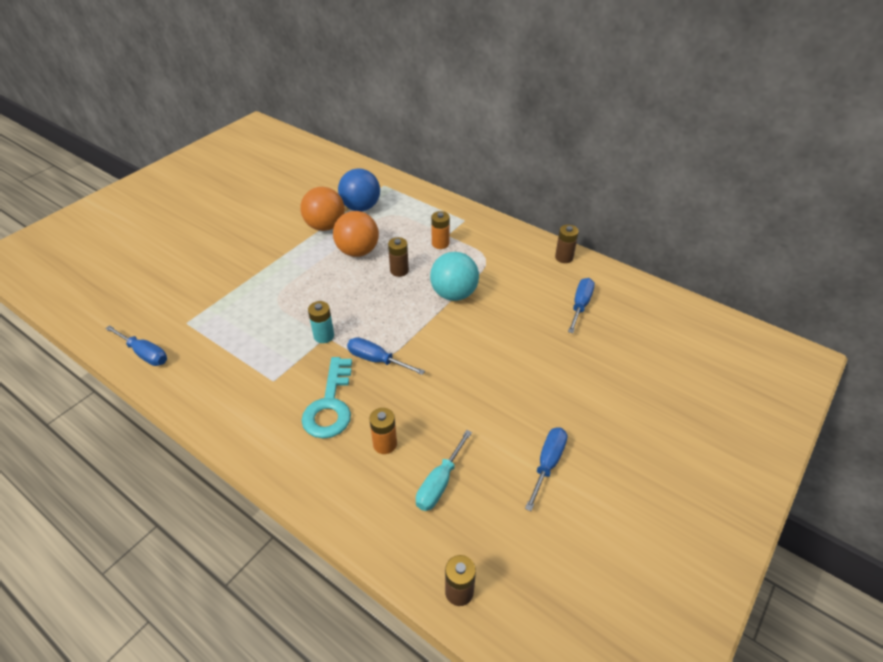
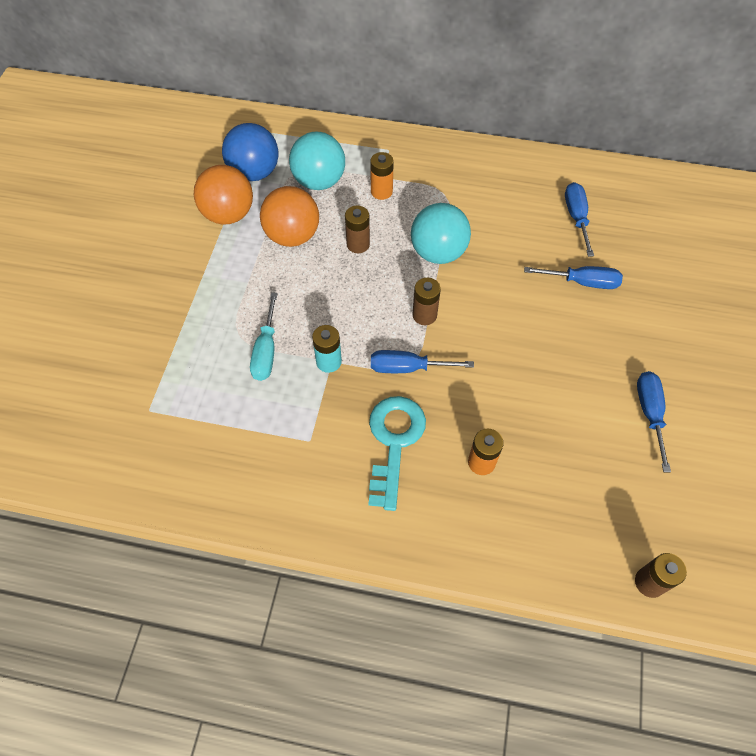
camera: 25 degrees left, 15 degrees up
blue screwdriver [105,325,167,366] -> blue screwdriver moved to [524,266,623,289]
turquoise key [301,357,352,439] -> turquoise key turned 150 degrees counterclockwise [369,396,426,511]
turquoise screwdriver [416,430,472,511] -> turquoise screwdriver moved to [250,292,278,381]
brown battery [555,225,579,263] -> brown battery moved to [413,278,441,325]
none -> turquoise ball [289,131,345,190]

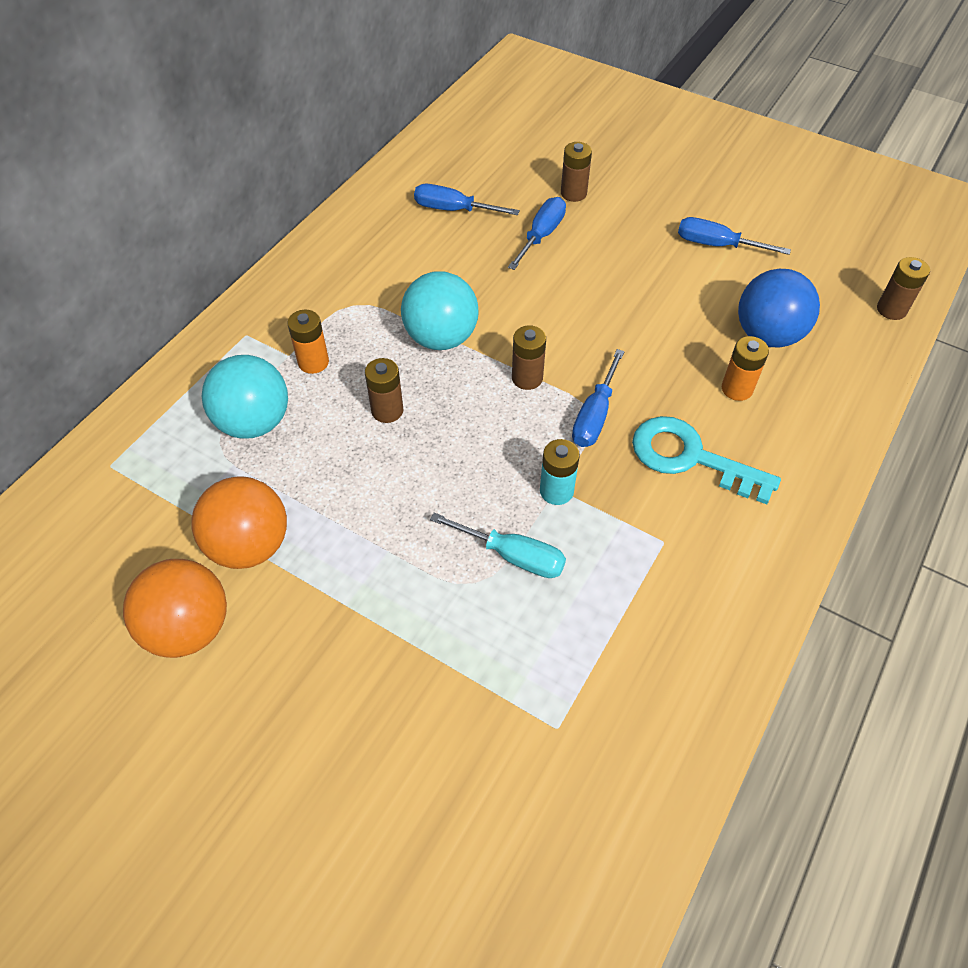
camera: 70 degrees left, 5 degrees down
blue ball [222,123,279,181] -> blue ball moved to [738,269,820,348]
orange ball [260,186,319,247] -> orange ball moved to [123,559,227,658]
none -> brown battery [561,142,592,202]

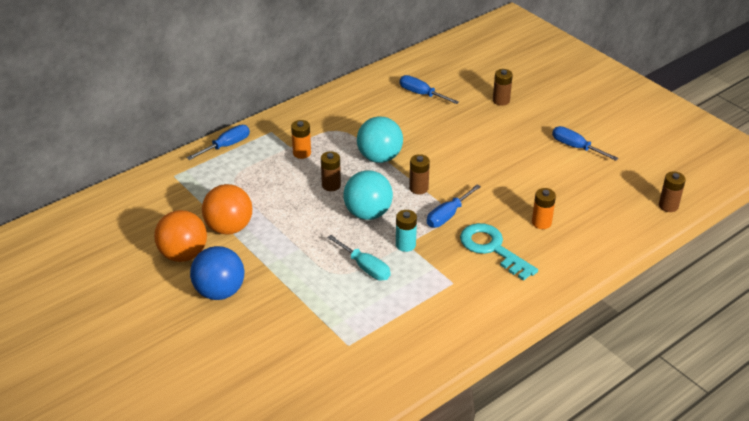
camera: 20 degrees right, 15 degrees down
turquoise ball [202,355,288,439] -> turquoise ball moved to [343,170,393,220]
blue screwdriver [508,197,566,270] -> blue screwdriver moved to [187,125,250,160]
blue ball [738,269,820,348] -> blue ball moved to [190,246,244,300]

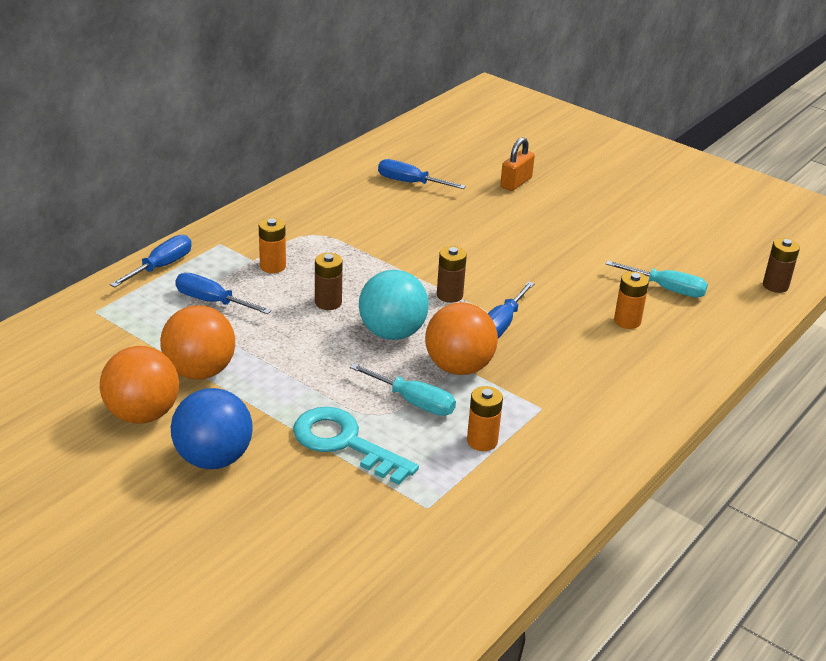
camera: 15 degrees left, 5 degrees down
turquoise ball [357,116,403,163] -> none
turquoise battery [396,210,417,252] -> orange ball [425,302,498,375]
turquoise key [460,223,538,281] -> turquoise key moved to [293,407,419,485]
brown battery [493,69,513,106] -> orange padlock [500,137,535,191]
blue screwdriver [552,126,619,161] -> blue screwdriver moved to [175,273,272,314]
none -> orange battery [467,386,503,451]
none -> turquoise screwdriver [606,260,708,298]

